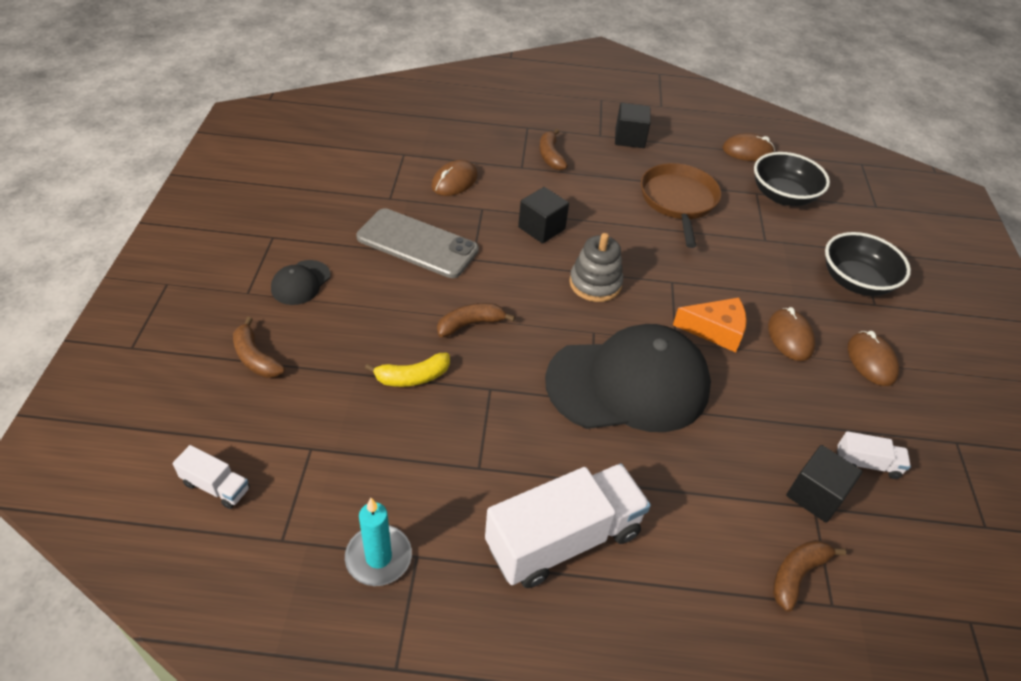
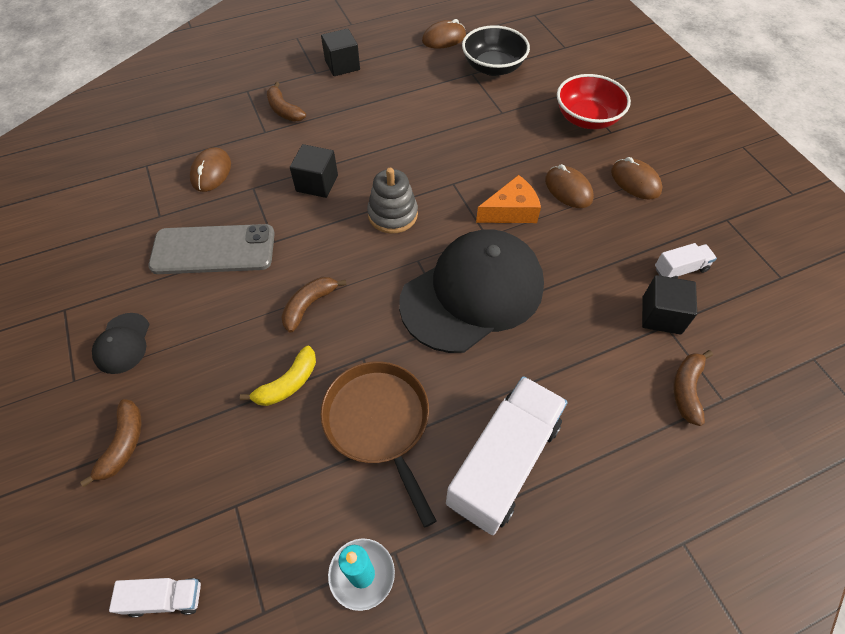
camera: 25 degrees left, 10 degrees up
brown banana [233,317,285,378] -> brown banana turned 105 degrees counterclockwise [80,399,141,487]
brown pan [641,163,721,248] -> brown pan moved to [320,361,436,528]
black bowl [825,232,911,296] -> red bowl [557,74,631,129]

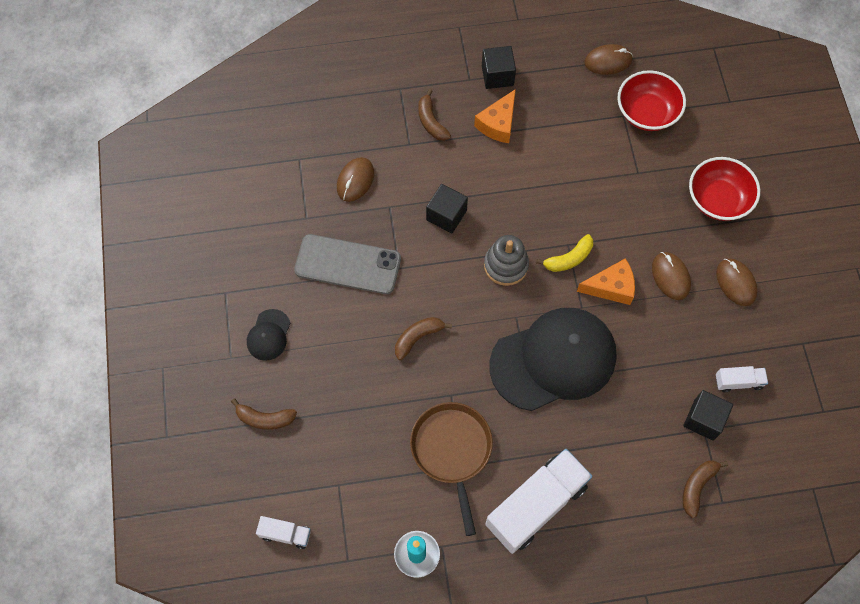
camera: 15 degrees right, 10 degrees up
brown banana [80,399,141,487] -> brown banana turned 75 degrees clockwise [231,399,297,430]
yellow banana [240,346,316,406] -> yellow banana moved to [536,234,593,272]
black bowl [462,25,530,76] -> red bowl [618,70,686,131]
none -> orange cheese [474,89,516,143]

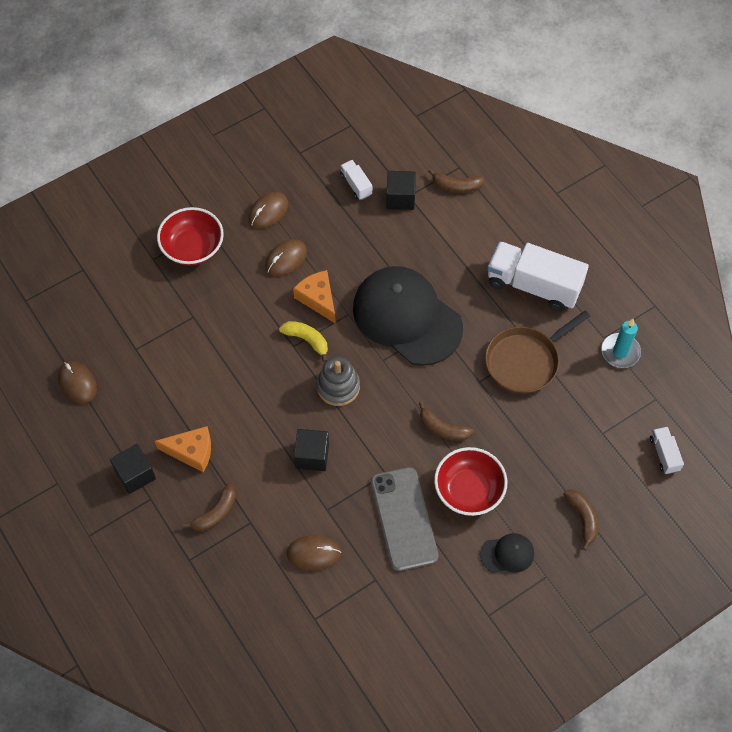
camera: 115 degrees left, 5 degrees down
red bowl [618,70,686,131] -> red bowl moved to [434,447,507,516]

